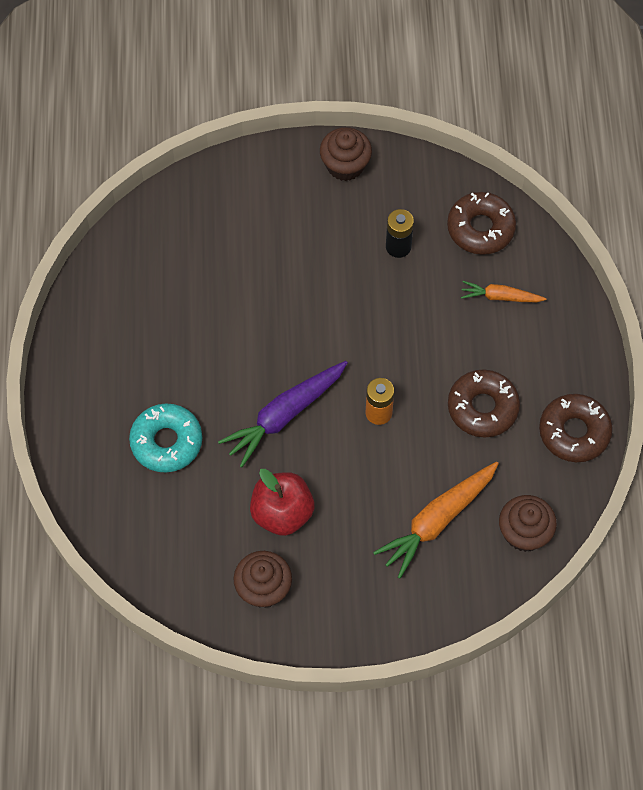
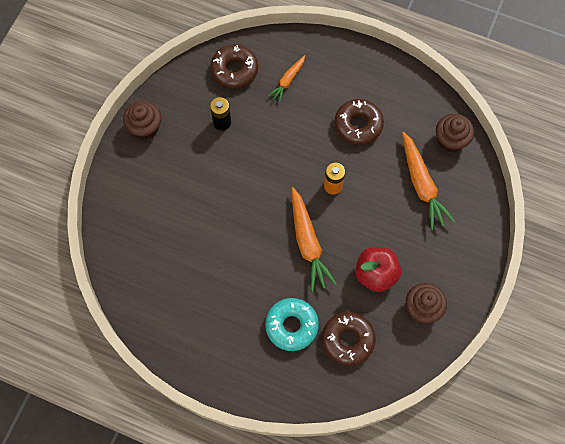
camera: 65 degrees left, 5 degrees up
purple carrot [218,361,348,467] -> orange carrot [291,187,337,292]
brown donut [539,394,613,462] -> brown donut moved to [322,312,376,366]

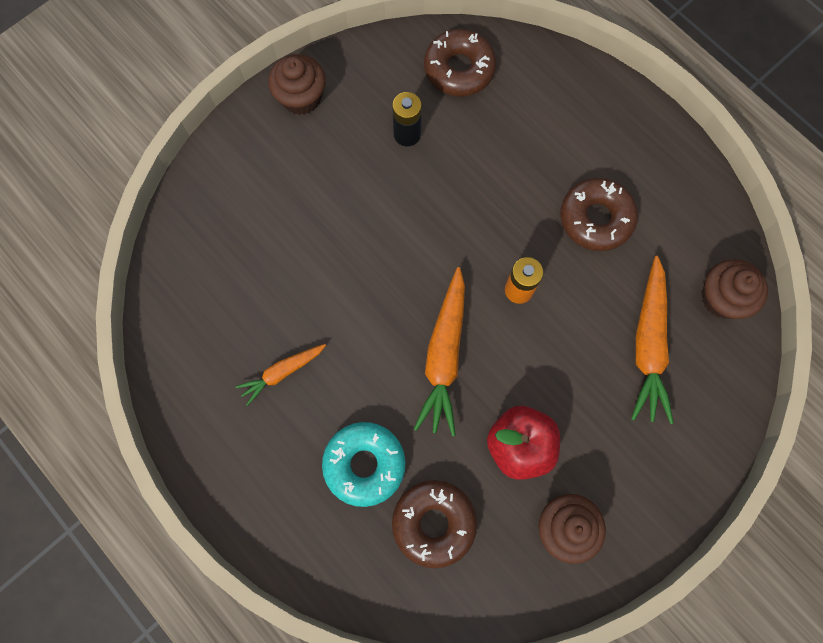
camera: 25 degrees right, 5 degrees up
orange carrot [268,55,305,102] -> orange carrot moved to [236,344,326,406]

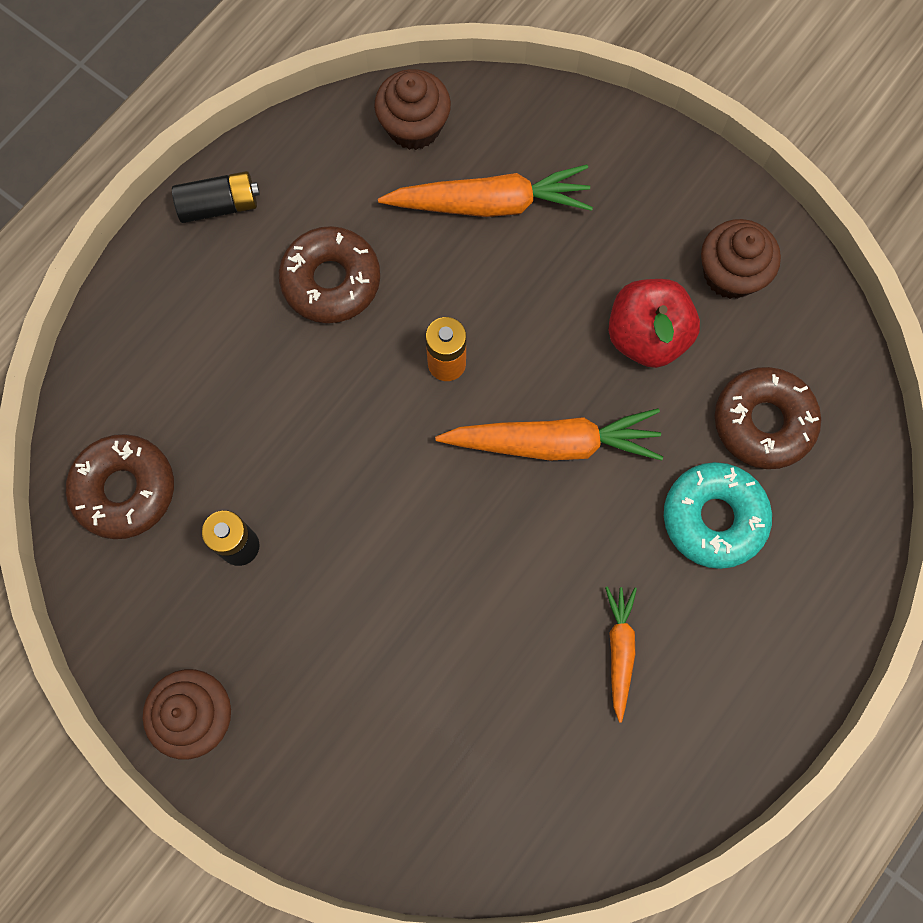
camera: 100 degrees left, 0 degrees up
orange carrot [236,344,326,406] -> orange carrot turned 135 degrees counterclockwise [605,587,637,723]
none -> black battery [172,171,260,223]

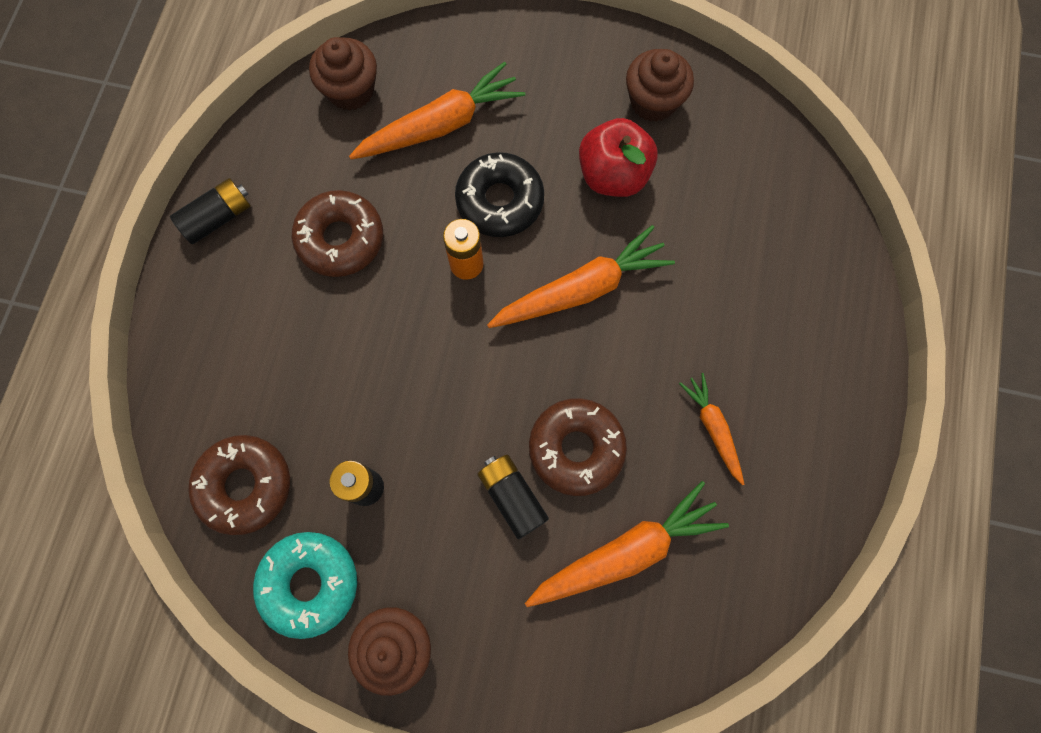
camera: 25 degrees left, 0 degrees up
turquoise donut [664,462,772,569] -> turquoise donut moved to [253,532,357,639]
brown donut [715,367,821,469] -> brown donut moved to [529,398,627,496]
none -> black donut [455,152,544,237]
none -> black battery [477,455,549,539]
none -> orange carrot [525,481,729,607]

